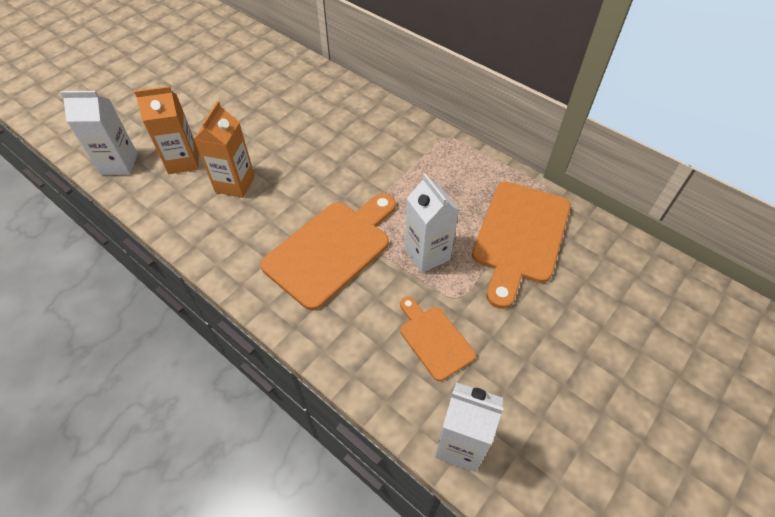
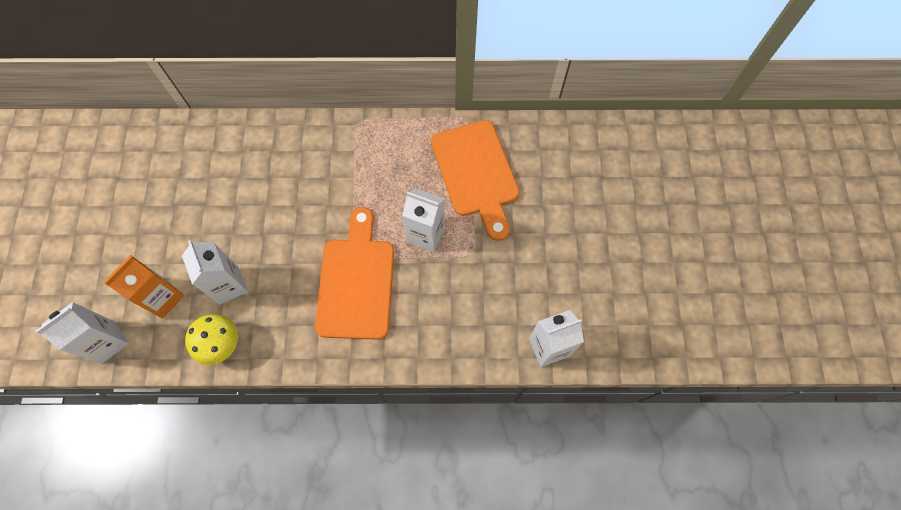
camera: 40 degrees left, 15 degrees up
orange carton [194,101,255,198] -> white carton [182,241,248,304]
orange cutting board [400,297,476,381] -> none
none -> yellow mushroom [185,314,238,365]

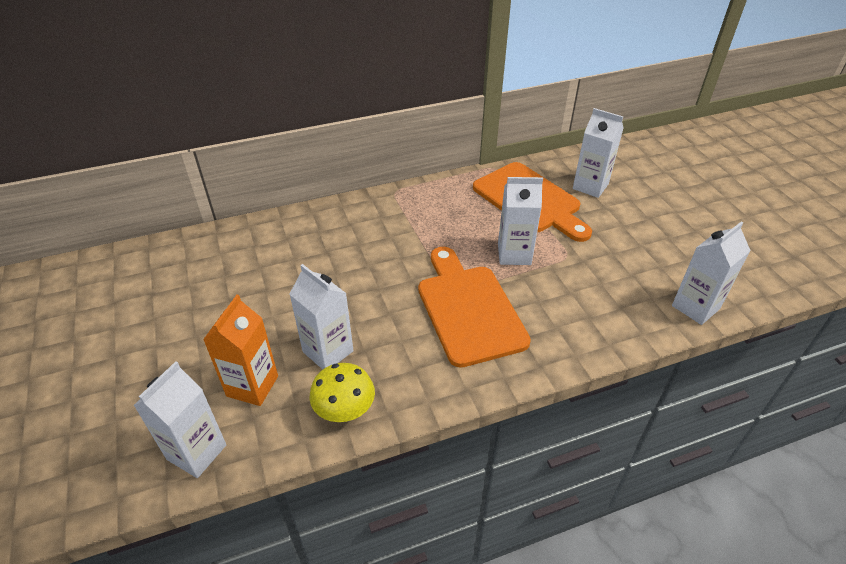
camera: 20 degrees left, 25 degrees down
none -> white carton [573,108,624,198]

